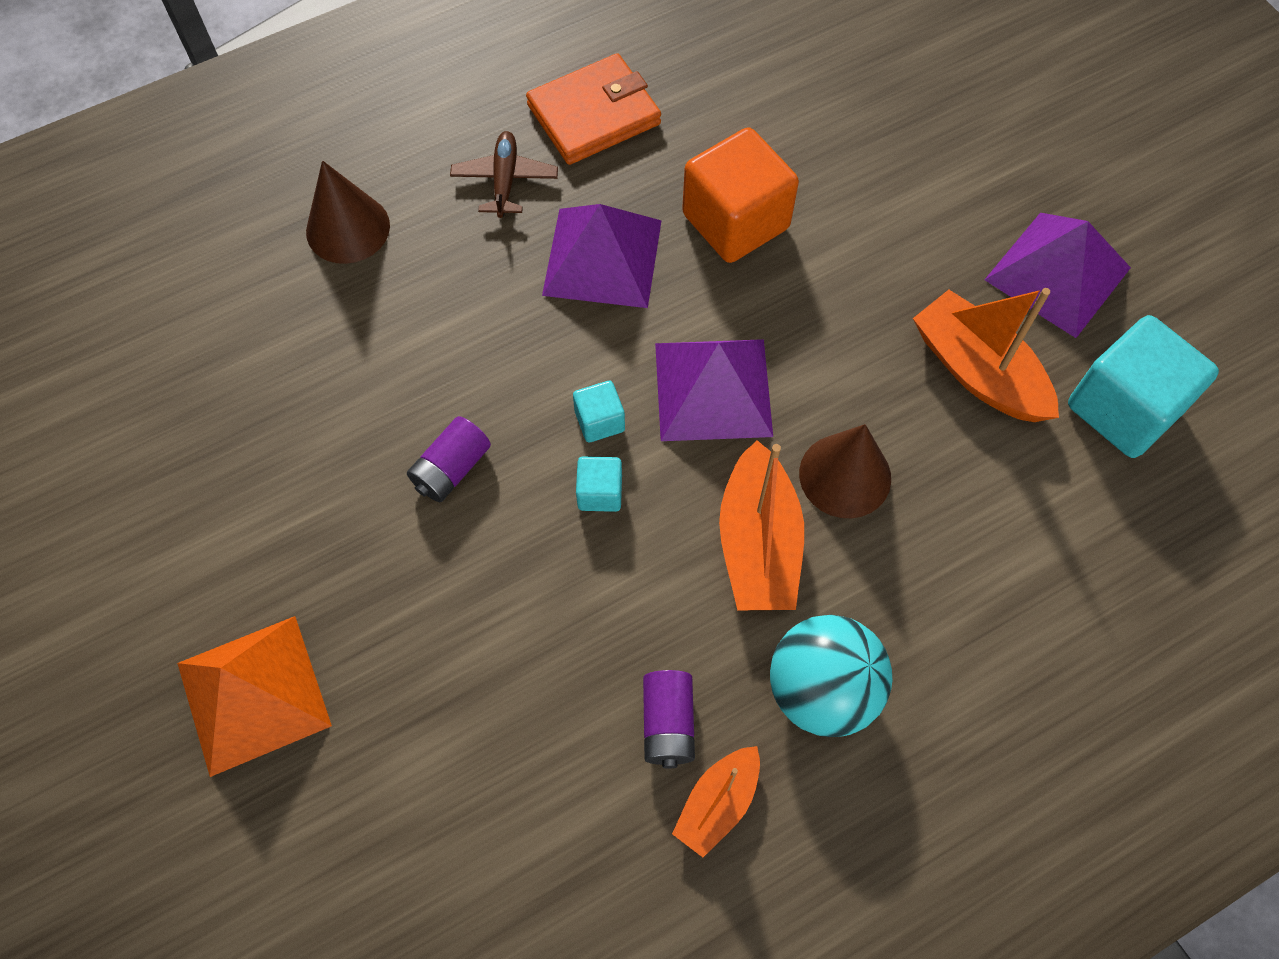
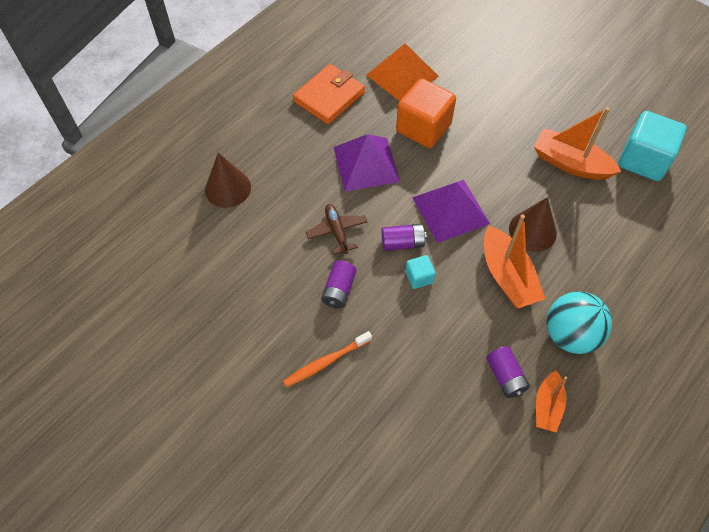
camera: 20 degrees left, 5 degrees down
orange pyramid [177,616,332,777] -> orange pyramid moved to [366,43,439,101]
brown plane [450,131,558,218] -> brown plane moved to [306,204,367,255]
turquoise cube [573,381,625,442] -> purple battery [381,224,427,251]
purple pyramid [984,213,1131,338] -> none
none -> orange toothbrush [283,331,372,387]

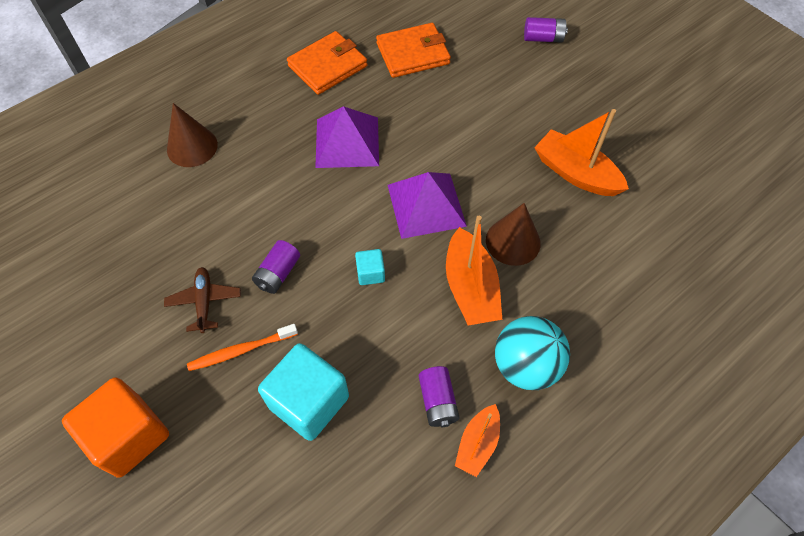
camera: 10 degrees right, 0 degrees up
brown plane [306,204,367,255] -> brown plane moved to [164,267,241,333]
orange pyramid [366,43,439,101] -> orange wallet [376,23,451,78]
purple battery [381,224,427,251] -> purple battery moved to [524,17,568,43]
orange cube [396,78,456,148] -> orange cube moved to [62,377,169,478]
turquoise cube [618,111,687,181] -> turquoise cube moved to [258,343,349,441]

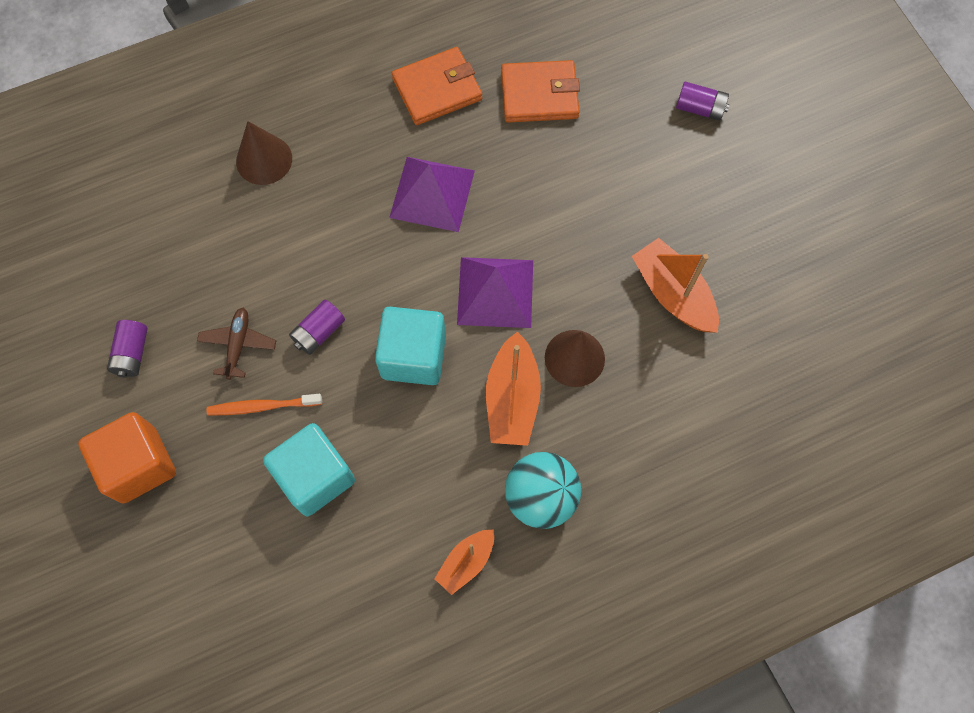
camera: 15 degrees right, 10 degrees up
turquoise cube [355,249,385,285] -> turquoise cube [375,307,446,385], size x2.12
purple battery [419,366,459,427] -> purple battery moved to [107,320,148,378]

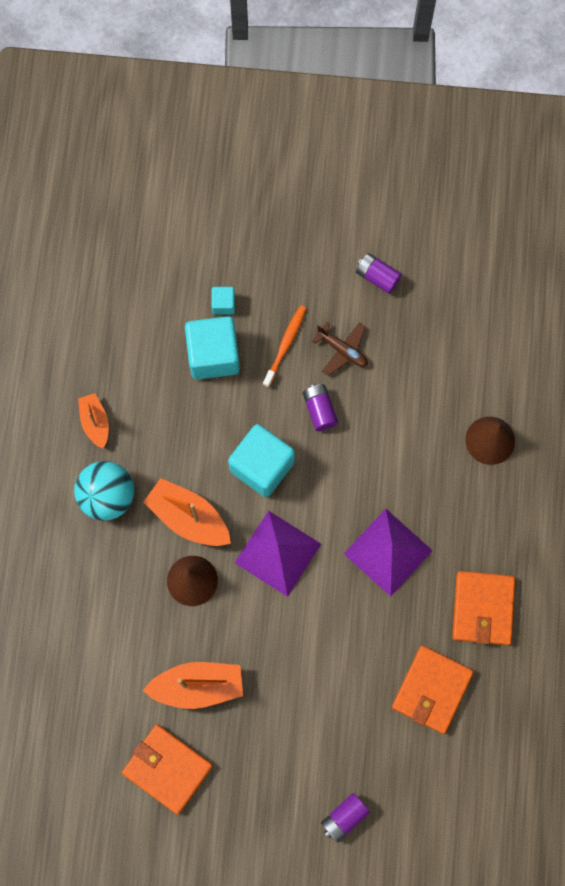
camera: 120 degrees right, 5 degrees up
orange cube [78,412,176,503] -> none
none -> orange wallet [122,724,213,815]
none -> turquoise cube [211,287,235,315]

